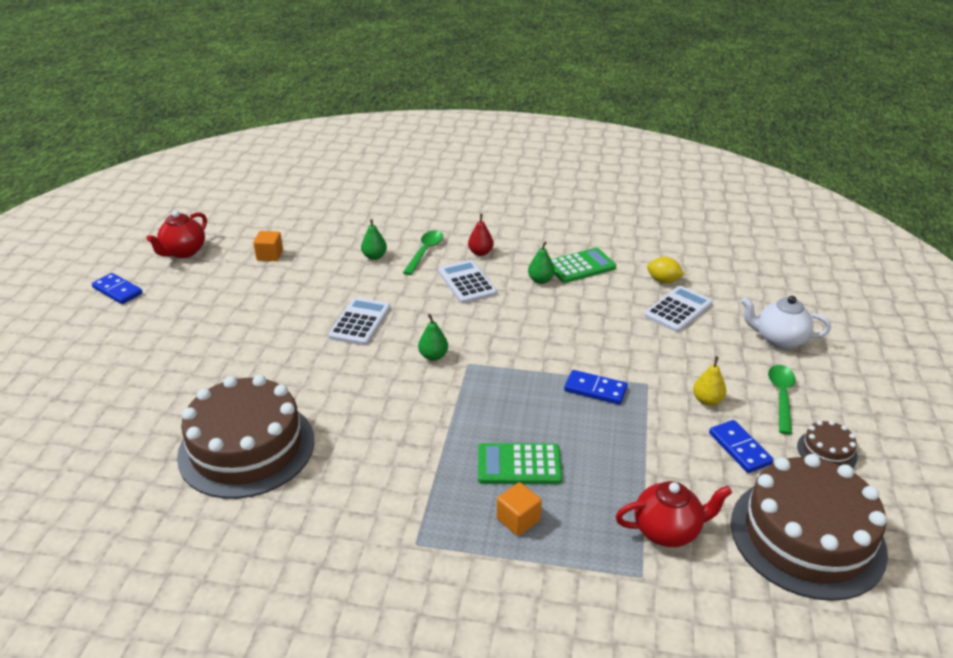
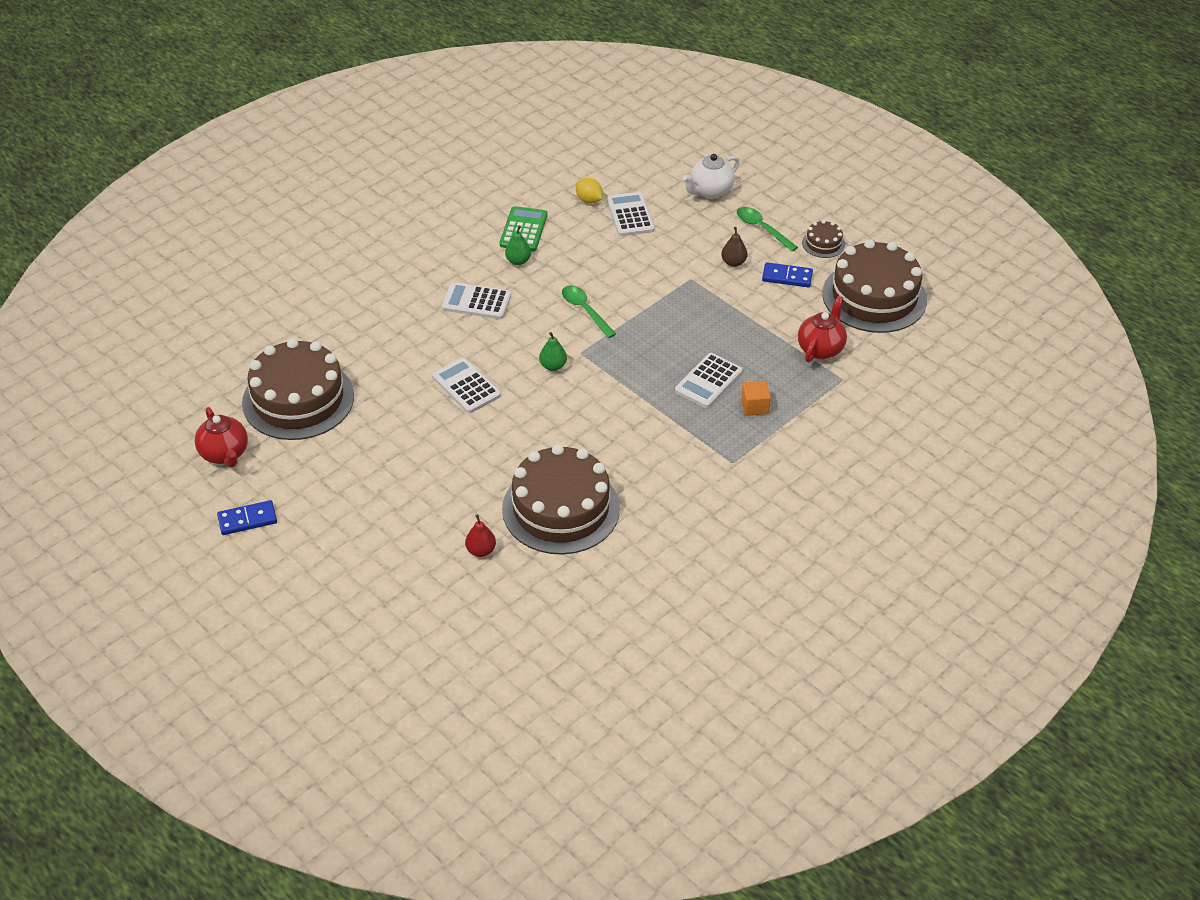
camera: 55 degrees left, 10 degrees up
orange cube [253,231,283,261] -> brown cake [242,338,354,440]
green pear [361,219,387,260] -> none
green spoon [403,230,443,275] -> green spoon moved to [562,285,616,338]
red pear [468,214,494,256] -> red pear moved to [465,515,496,557]
green calculator [478,443,562,484] -> white calculator [675,353,743,408]
blue domino [564,370,627,405] -> none
yellow lemon [647,257,685,283] -> yellow lemon turned 75 degrees clockwise [576,178,603,204]
yellow pear [693,356,726,406] -> brown pear [721,227,747,267]

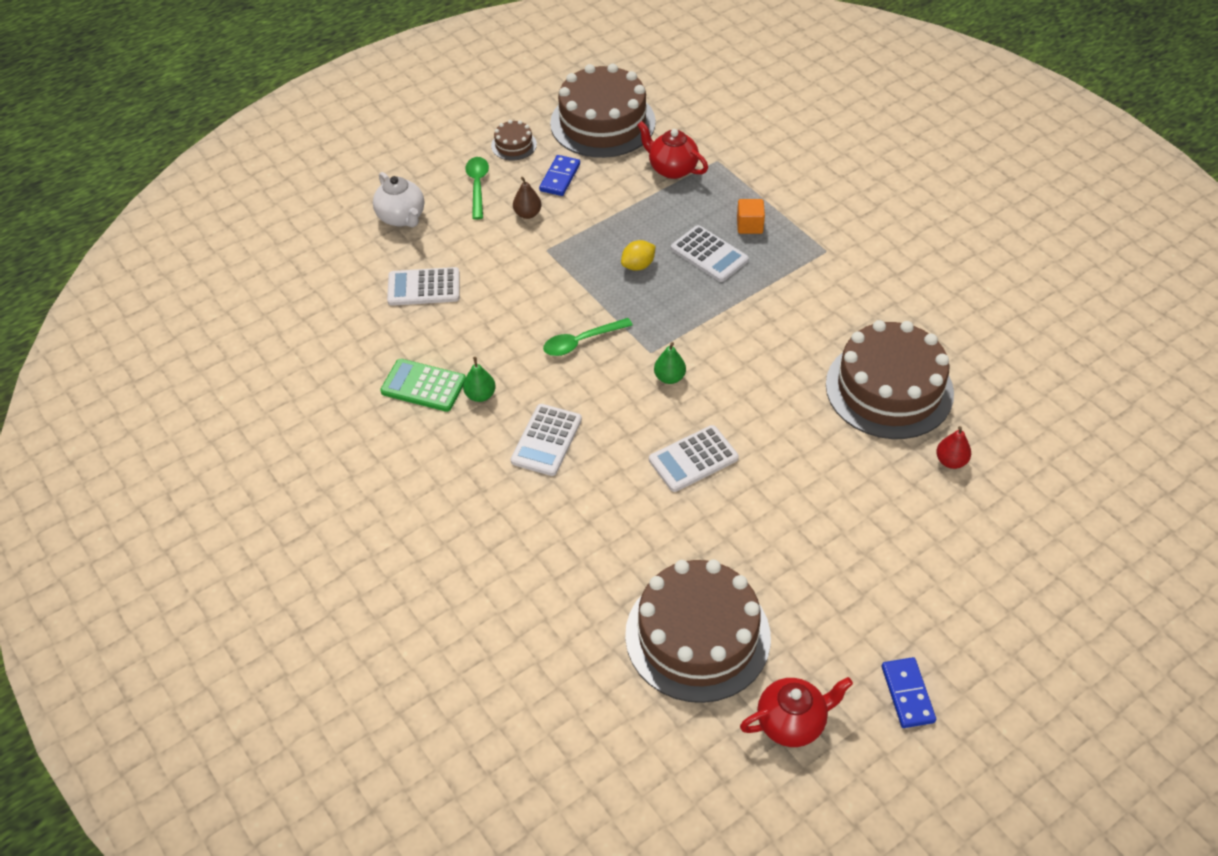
camera: 80 degrees left, 5 degrees up
yellow lemon [576,178,603,204] -> yellow lemon moved to [621,240,656,271]
green spoon [737,207,798,251] -> green spoon turned 120 degrees clockwise [465,157,489,220]

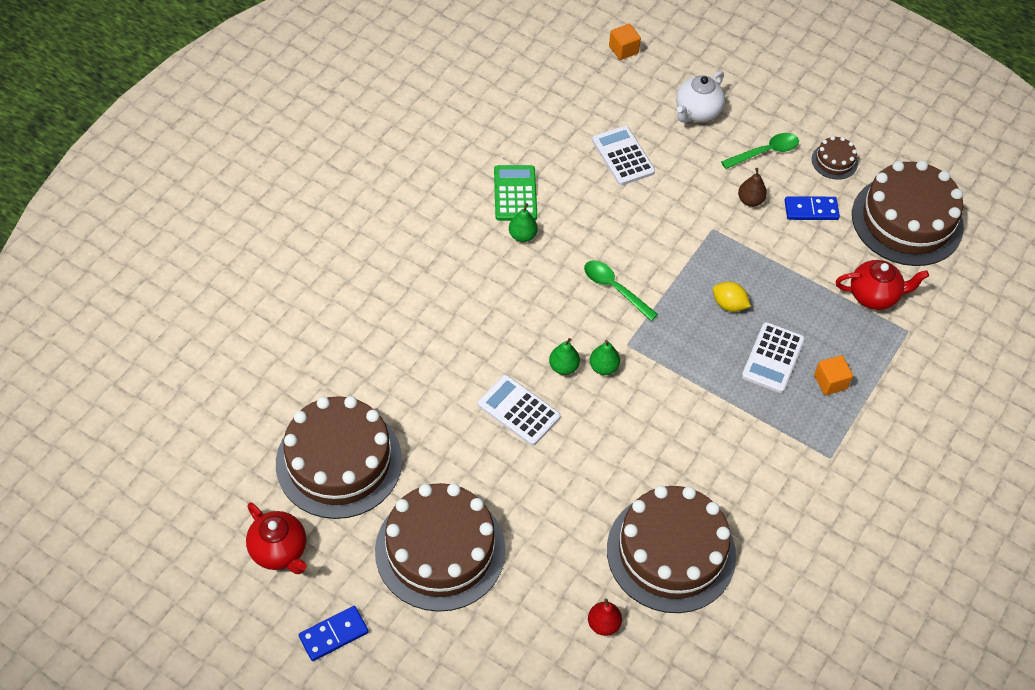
camera: 65 degrees right, 5 degrees up
white calculator [511,404,582,476] -> none
red teapot [637,121,708,179] -> red teapot turned 75 degrees clockwise [836,260,929,310]
none -> brown cake [375,483,506,612]
none -> green pear [549,338,580,375]
none -> orange cube [609,24,641,60]

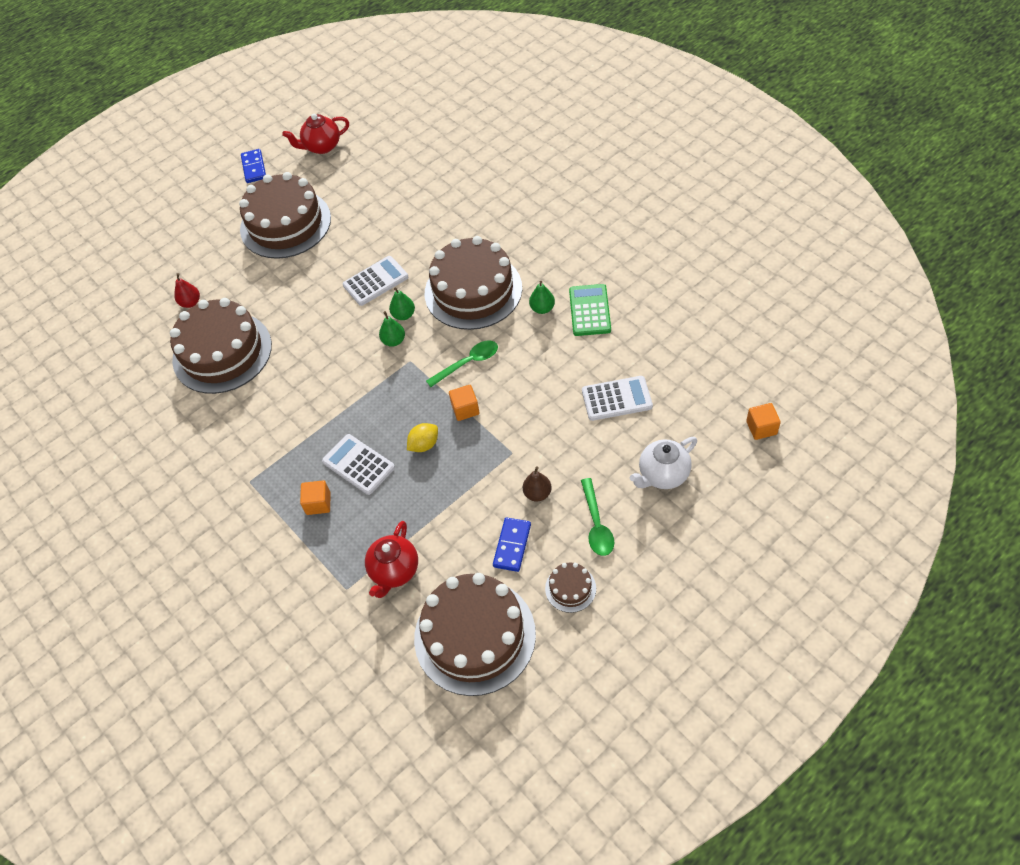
camera: 115 degrees right, 0 degrees up
brown cake [276,396,402,519] -> brown cake moved to [425,236,522,330]
green calculator [494,165,537,221] -> green calculator turned 105 degrees counterclockwise [569,284,611,336]
white teapot [676,71,725,122] -> white teapot turned 90 degrees counterclockwise [630,437,697,489]
none -> orange cube [449,385,480,421]

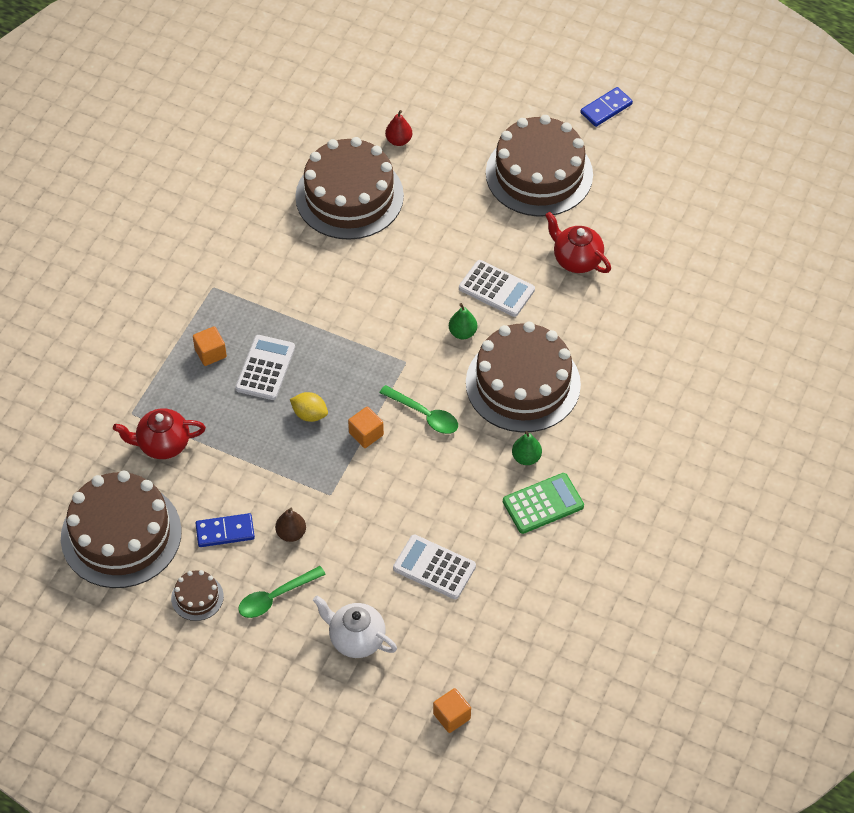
camera: 60 degrees right, 0 degrees up
red teapot [282,114,349,154] -> red teapot moved to [545,212,611,273]
green pear [379,311,405,347] -> none
white calculator [582,376,653,421] -> white calculator turned 150 degrees clockwise [393,535,476,599]

